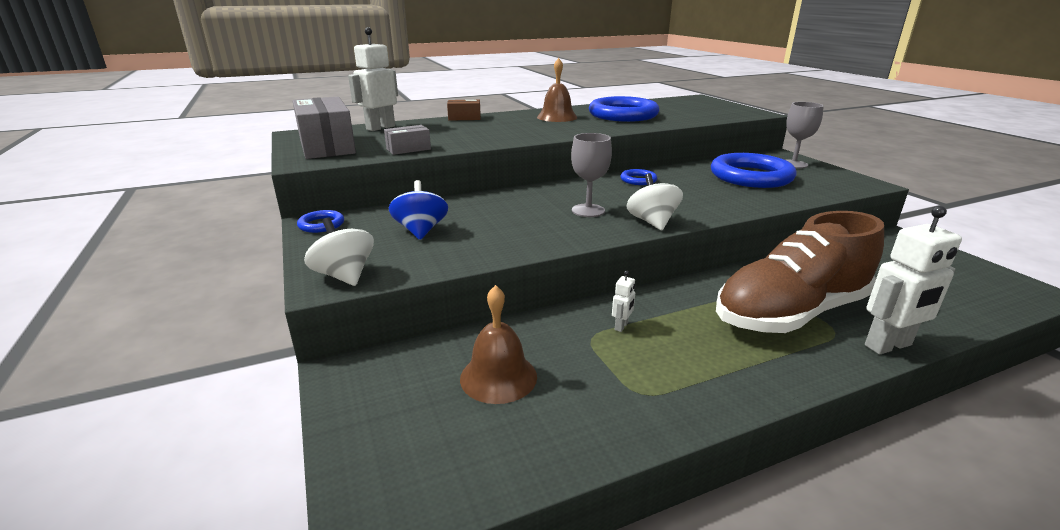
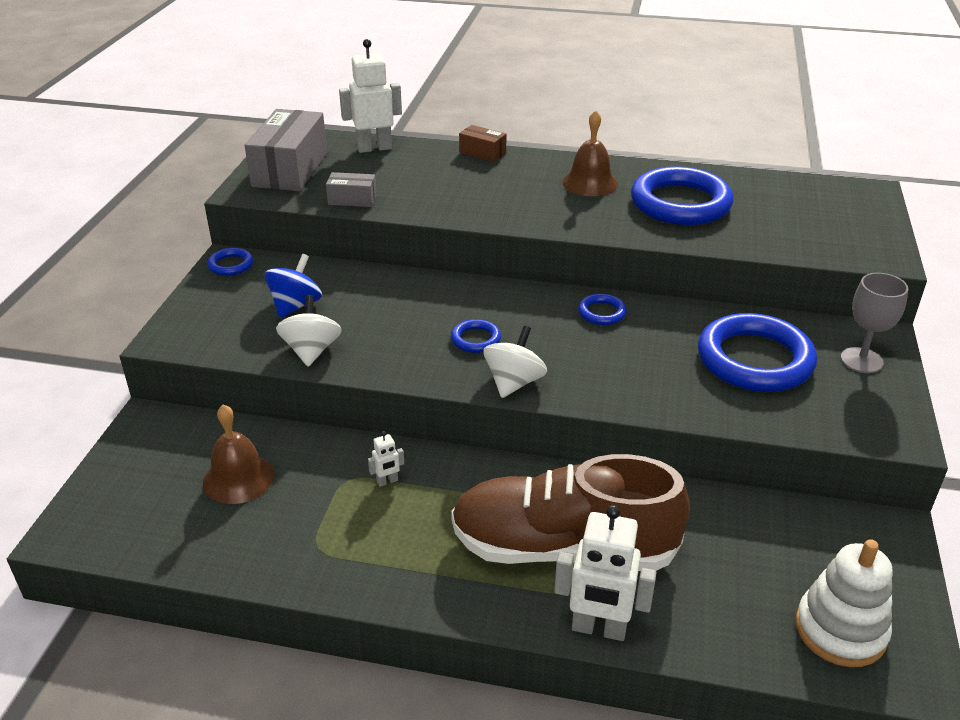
camera: 35 degrees right, 10 degrees up
white spinning top [304,218,374,286] -> white spinning top moved to [276,295,342,367]
grey goblet [571,133,612,217] -> blue ring [451,319,501,353]
none -> white stacking toy [796,539,893,667]

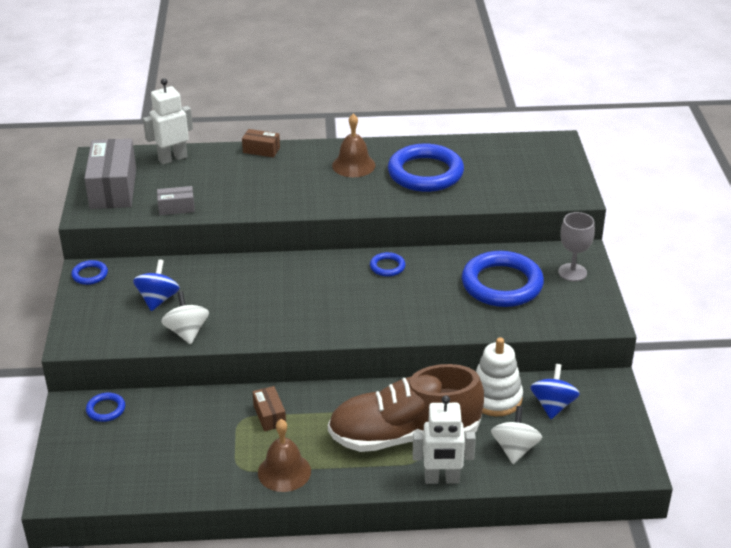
camera: 15 degrees left, 0 degrees up
brown bell [203,404,274,504] -> brown bell moved to [258,419,311,492]
white robot [368,431,404,487] -> brown box [253,386,286,431]
blue ring [451,319,501,353] -> blue ring moved to [86,393,125,422]
white spinning top [483,326,547,398] -> white spinning top moved to [491,406,542,464]
white stacking toy [796,539,893,667] -> white stacking toy moved to [476,337,523,416]
none -> blue spinning top [530,364,580,419]

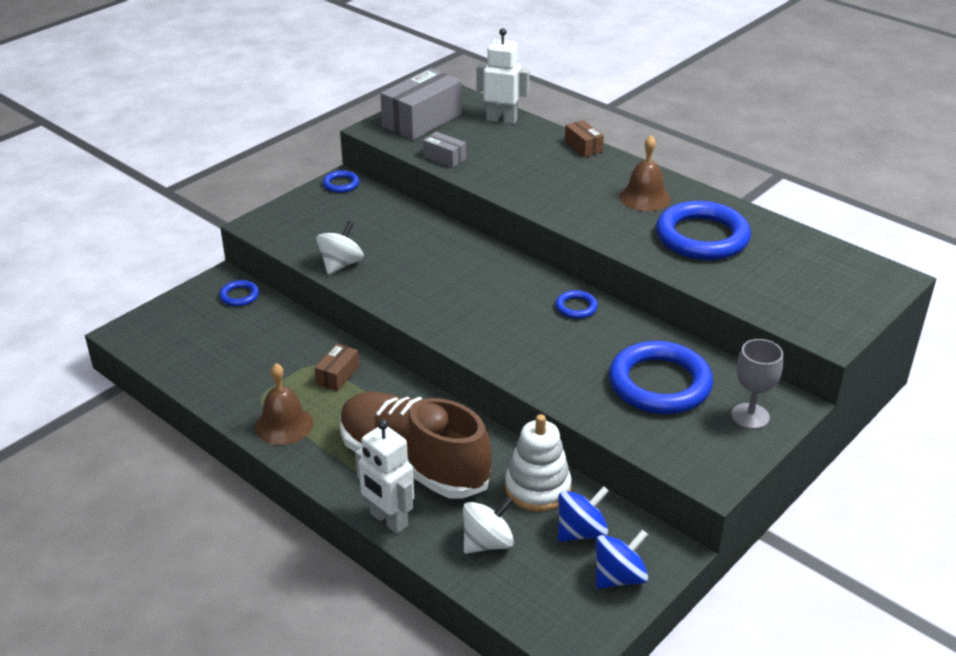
camera: 45 degrees right, 0 degrees up
blue spinning top [133,259,180,311] -> blue spinning top moved to [595,530,648,589]

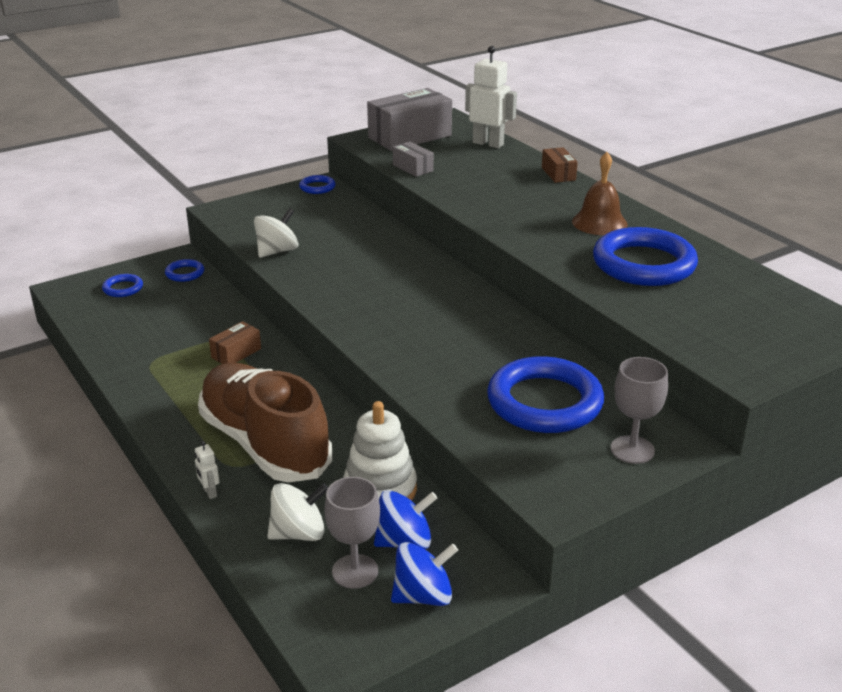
camera: 15 degrees right, 5 degrees down
brown bell [255,363,313,445] -> none
white robot [355,419,414,534] -> white robot [195,441,219,499], size x0.45
blue ring [555,290,598,319] -> blue ring moved to [102,274,143,297]
none -> grey goblet [324,477,380,589]

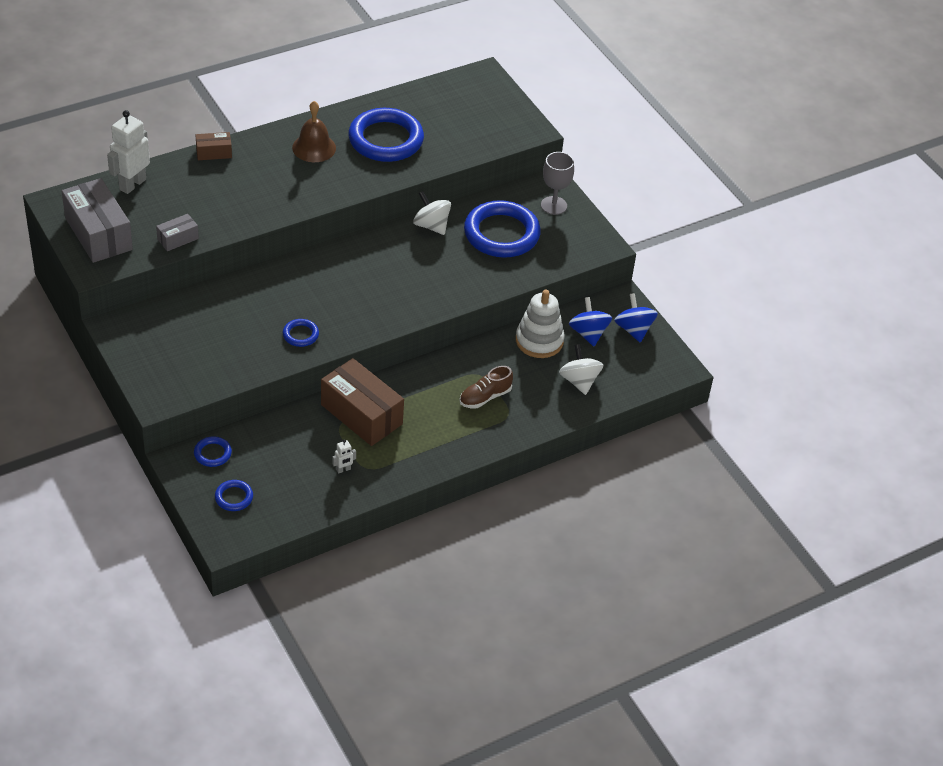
camera: 90 degrees left, 15 degrees up
white robot [195,441,219,499] -> white robot moved to [332,440,356,474]
brown shoe [198,363,332,482] -> brown shoe [460,366,513,409], size x0.43
brown box [209,321,261,364] -> brown box [321,358,404,446], size x2.04
white spinning top [254,208,299,258] -> white spinning top moved to [413,191,451,235]
blue ring [299,175,336,194] -> blue ring moved to [283,319,319,347]
grey goblet [324,477,380,589] -> none

